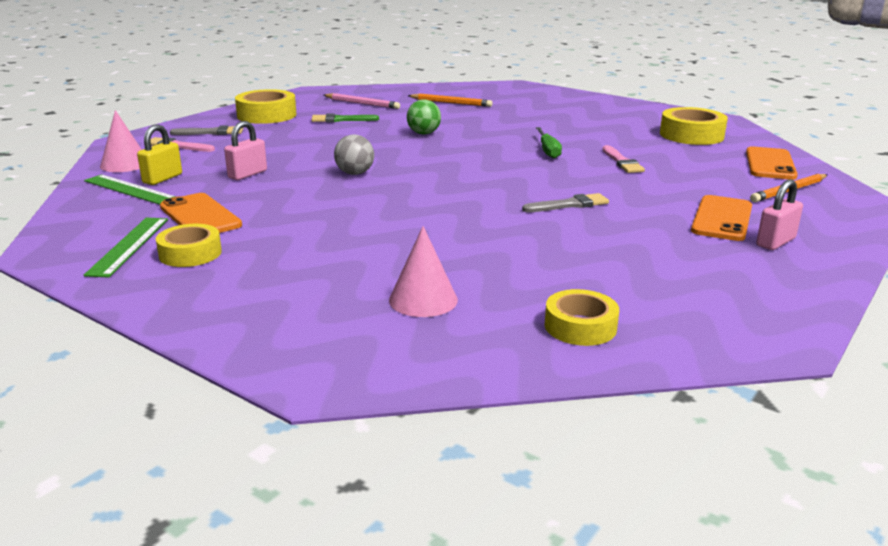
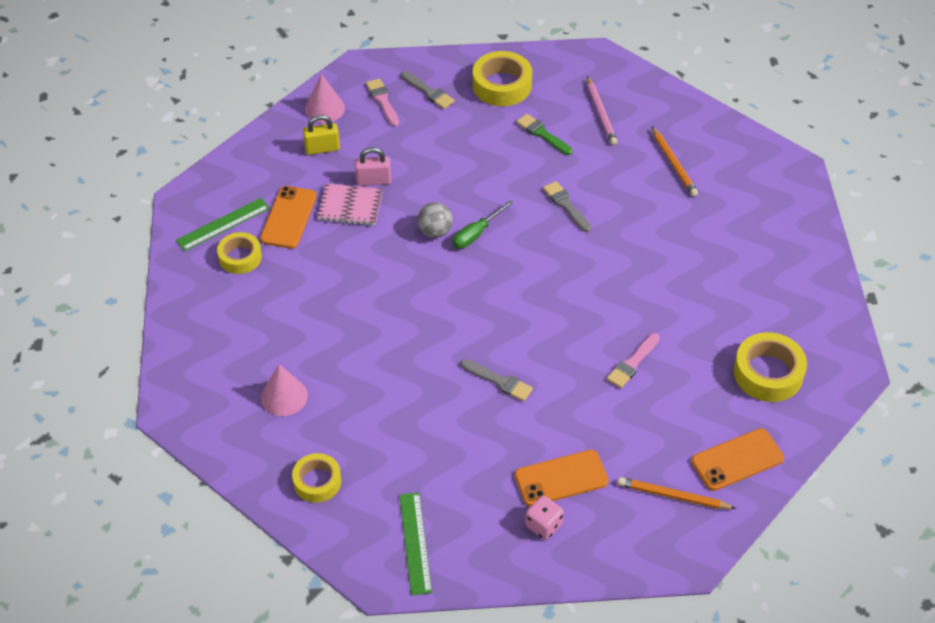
camera: 50 degrees right, 25 degrees up
green ruler [84,174,176,205] -> green ruler moved to [400,493,432,595]
green ball [407,99,441,135] -> grey brush [543,181,591,232]
green screwdriver [536,127,562,158] -> green screwdriver moved to [453,200,514,249]
pink padlock [756,179,803,250] -> pink dice [525,496,564,540]
none -> pink notebook [317,184,383,226]

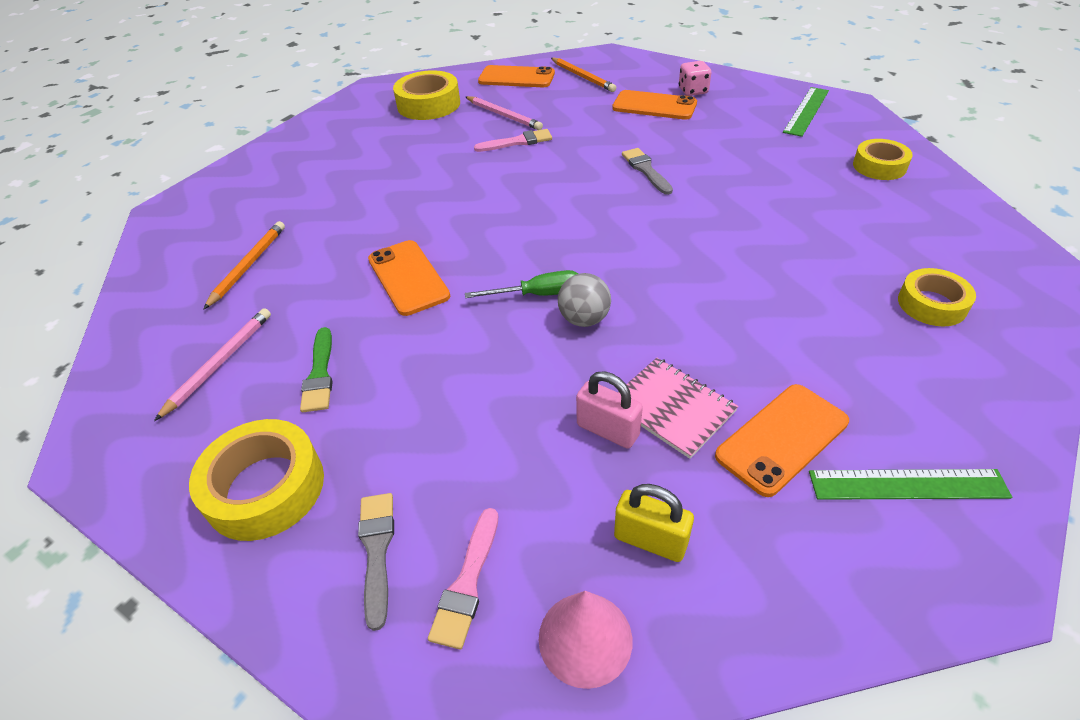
camera: 140 degrees left, 5 degrees down
yellow tape [217,232,262,274] -> yellow tape moved to [898,268,976,326]
pink cone [261,364,308,416] -> none
grey brush [543,181,591,232] -> orange phone [368,240,450,316]
none -> pink pencil [466,96,543,130]

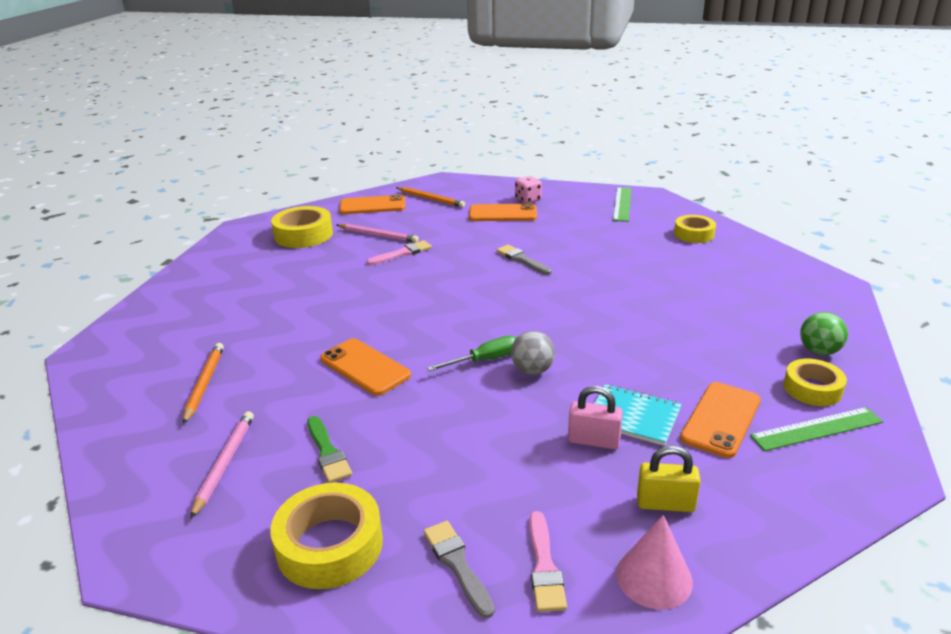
camera: 20 degrees left, 15 degrees down
pink notebook [618,358,738,459] -> turquoise notebook [594,384,682,446]
yellow tape [898,268,976,326] -> yellow tape moved to [783,359,847,406]
none -> green ball [800,312,848,356]

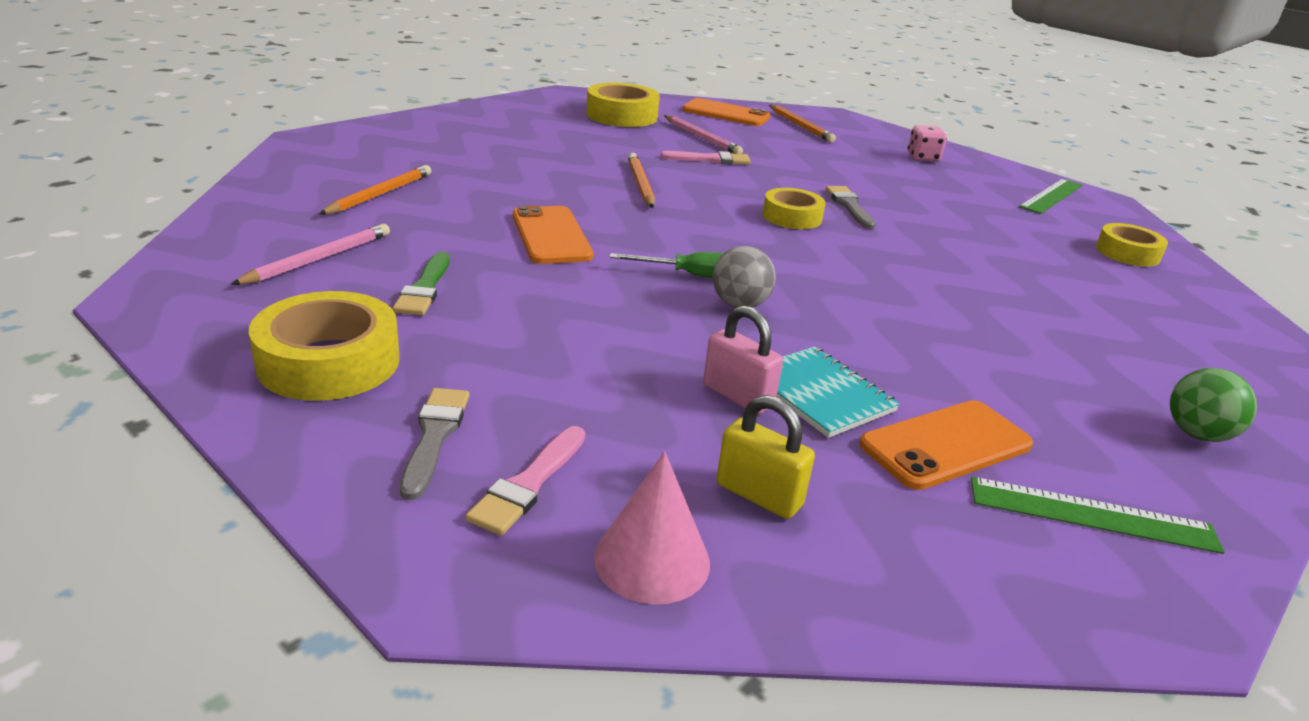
camera: 25 degrees right, 0 degrees up
orange phone [469,203,537,221] -> none
yellow tape [783,359,847,406] -> yellow tape moved to [763,188,826,229]
none -> orange pencil [628,153,655,208]

